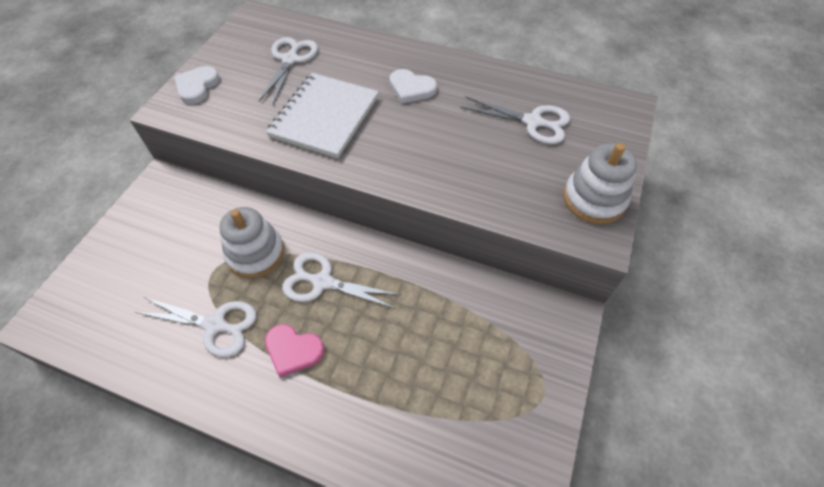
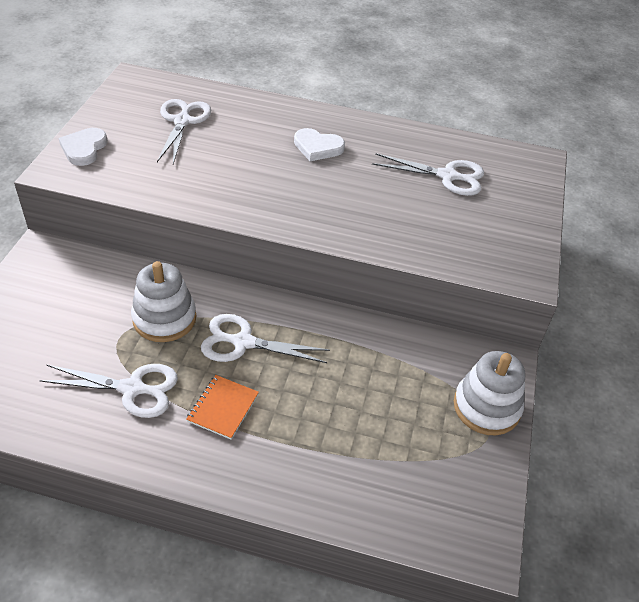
camera: 10 degrees left, 10 degrees down
pink heart [265,324,325,377] -> orange notebook [186,375,259,439]
white notebook [266,73,379,158] -> none
white stacking toy [563,143,637,224] -> white stacking toy moved to [454,351,525,435]

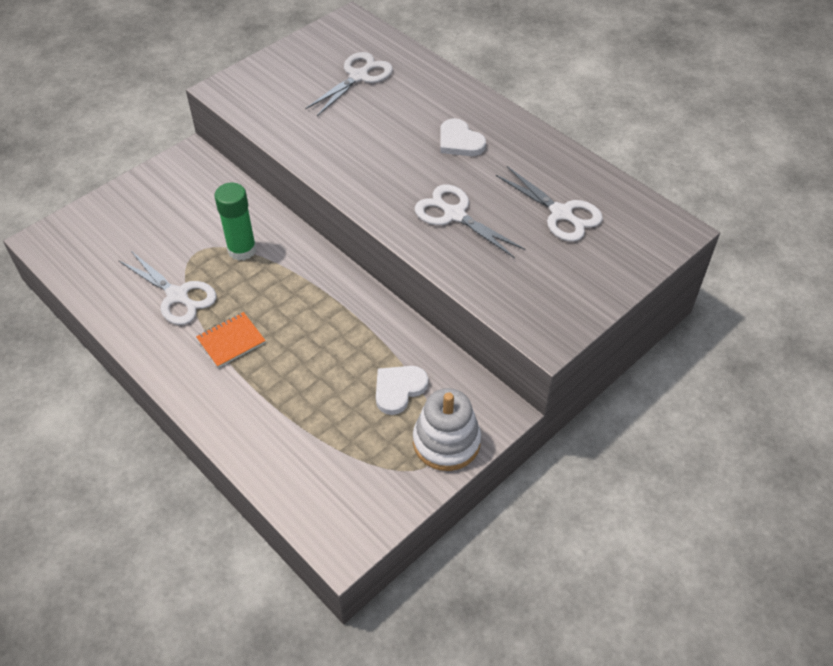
camera: 35 degrees right, 5 degrees up
white heart [59,128,108,166] -> white heart moved to [376,366,428,415]
white stacking toy [131,261,197,342] -> green glue stick [214,183,257,261]
white scissors [201,314,330,363] -> white scissors moved to [414,184,526,258]

